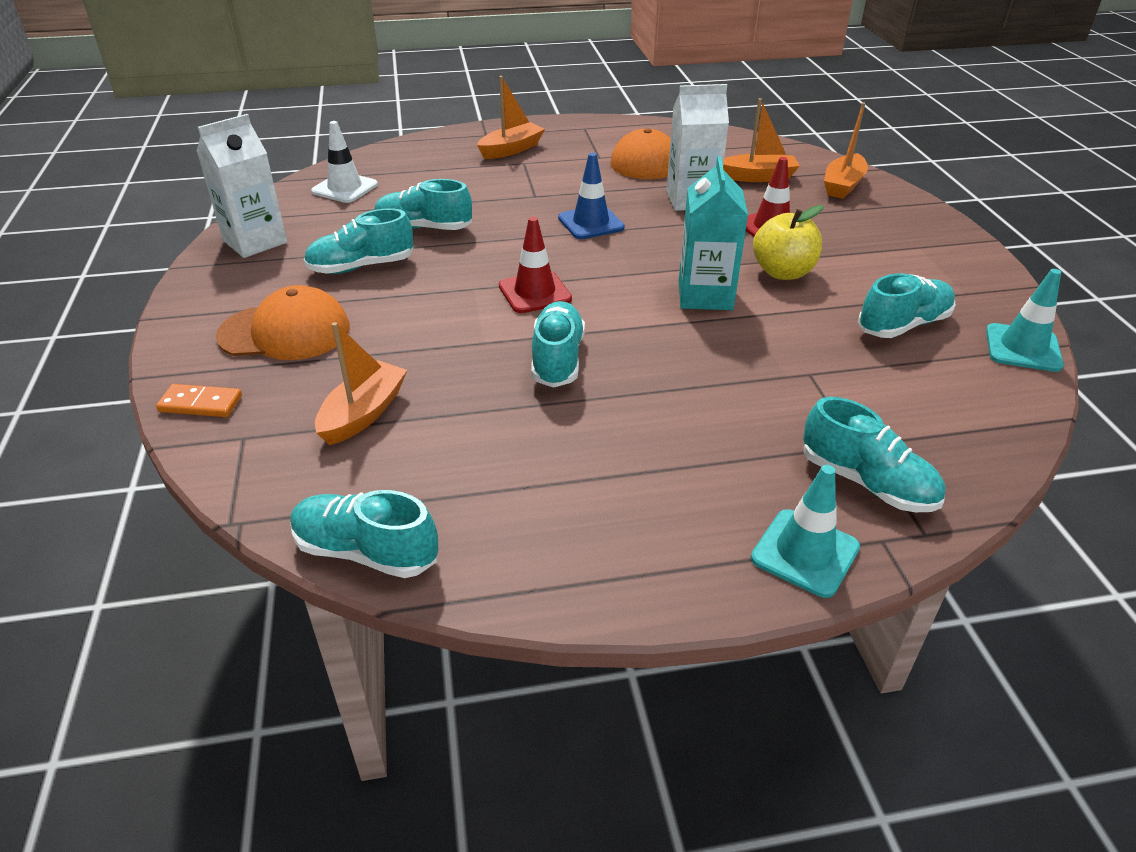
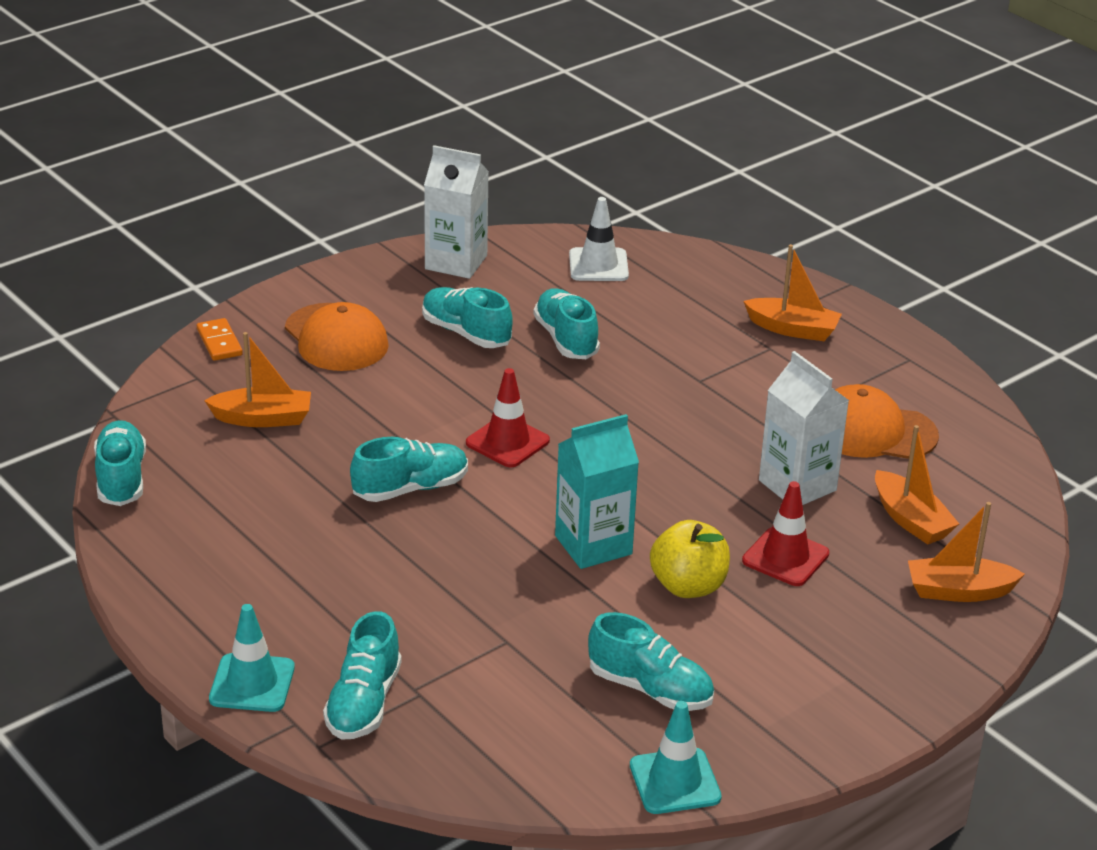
camera: 60 degrees right, 5 degrees down
blue traffic cone [558,153,625,239] -> none

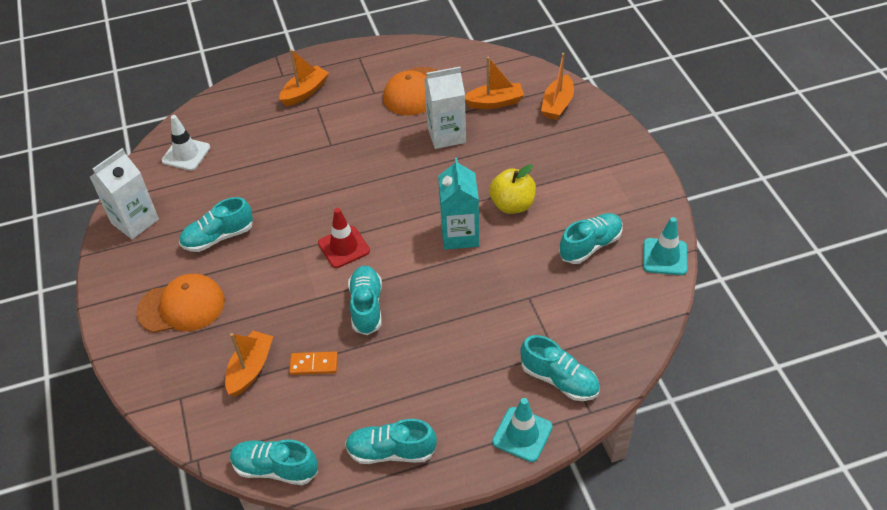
camera: 65 degrees left, 15 degrees up
orange domino [197,318,243,361] -> orange domino moved to [289,351,338,375]
turquoise shoe [534,288,600,359] -> turquoise shoe moved to [345,419,437,464]
red traffic cone [742,481,829,586] -> none

